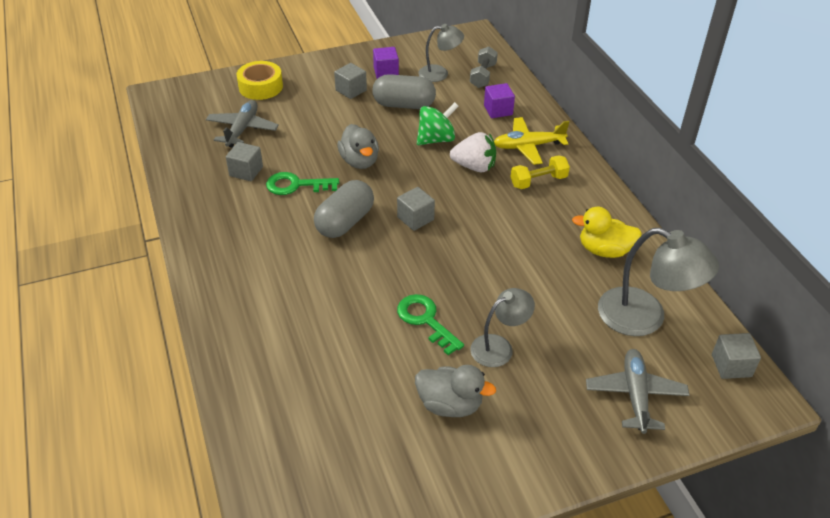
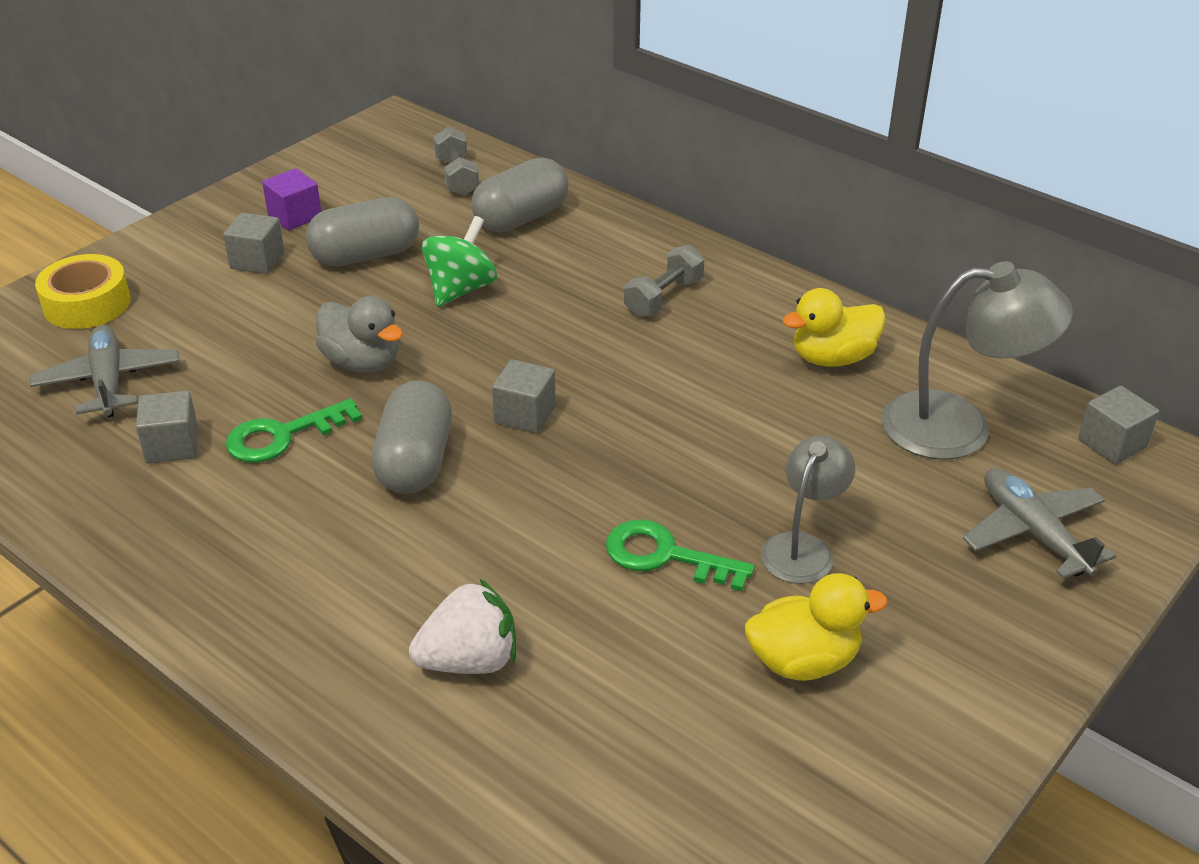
camera: 30 degrees left, 5 degrees down
grey duck [415,365,496,417] -> yellow duck [745,573,887,681]
grey lamp [418,24,464,82] -> none
white strawberry [450,132,496,172] -> white strawberry moved to [409,578,516,674]
purple cube [484,83,515,118] -> grey capsule [471,158,569,232]
yellow plane [494,117,569,165] -> none
yellow dumbbell [511,155,570,189] -> grey dumbbell [624,245,705,317]

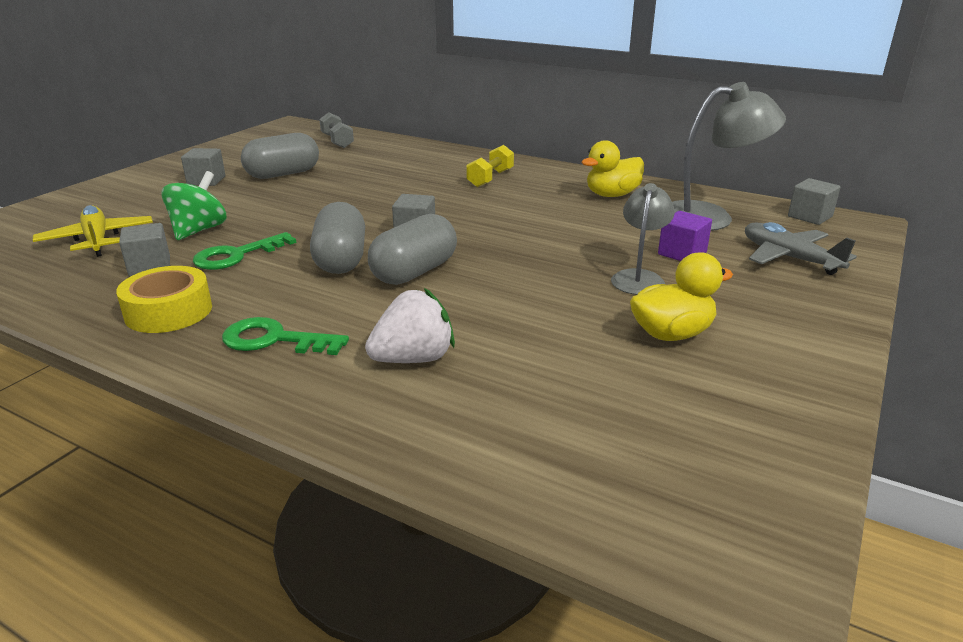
camera: 10 degrees left, 10 degrees down
grey plane [30,325,180,417] -> yellow plane [33,205,153,257]
yellow tape [35,254,131,329] -> yellow tape moved to [116,266,212,333]
purple cube [262,168,321,230] -> purple cube moved to [658,211,712,261]
grey duck [316,296,403,373] -> none
green spinning top [422,216,497,307] -> green spinning top moved to [161,171,226,240]
grey capsule [471,158,569,232] -> grey capsule moved to [368,214,457,285]
green key [605,520,755,591] -> green key moved to [222,317,349,355]
grey dumbbell [624,245,705,317] -> yellow dumbbell [466,145,514,187]

